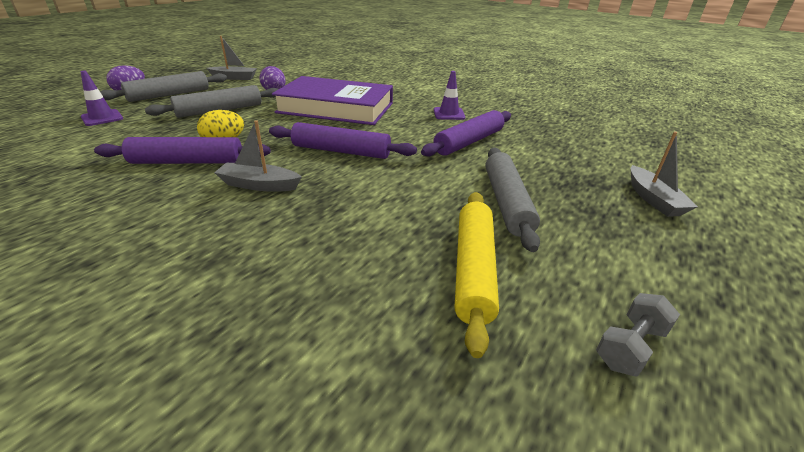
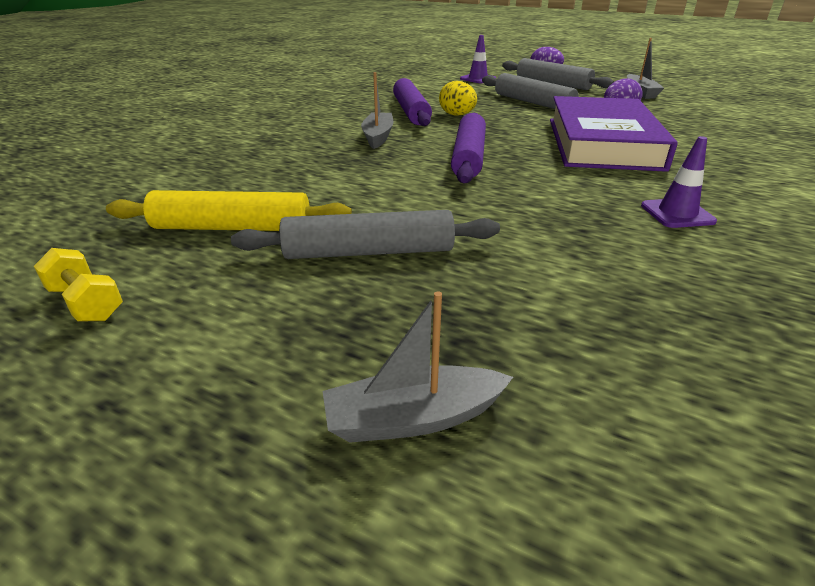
camera: 85 degrees right, 0 degrees up
purple rolling pin [421,110,511,157] -> none
grey dumbbell [596,293,680,377] -> yellow dumbbell [34,248,123,321]

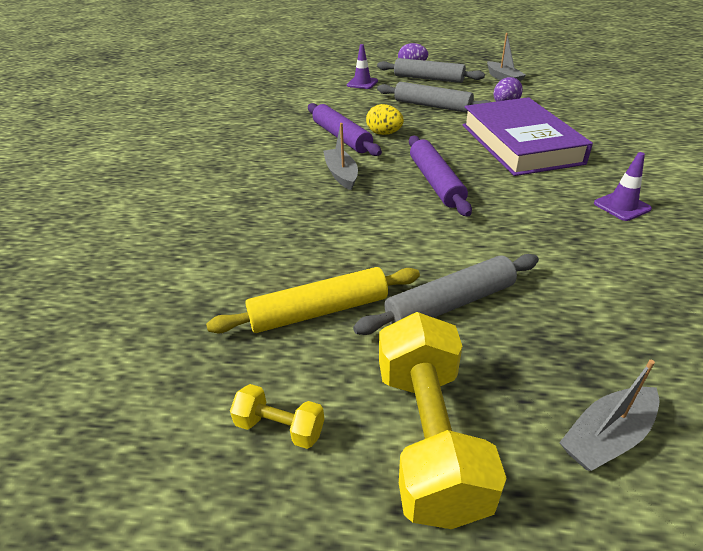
camera: 20 degrees left, 5 degrees up
none -> yellow dumbbell [379,312,507,529]

